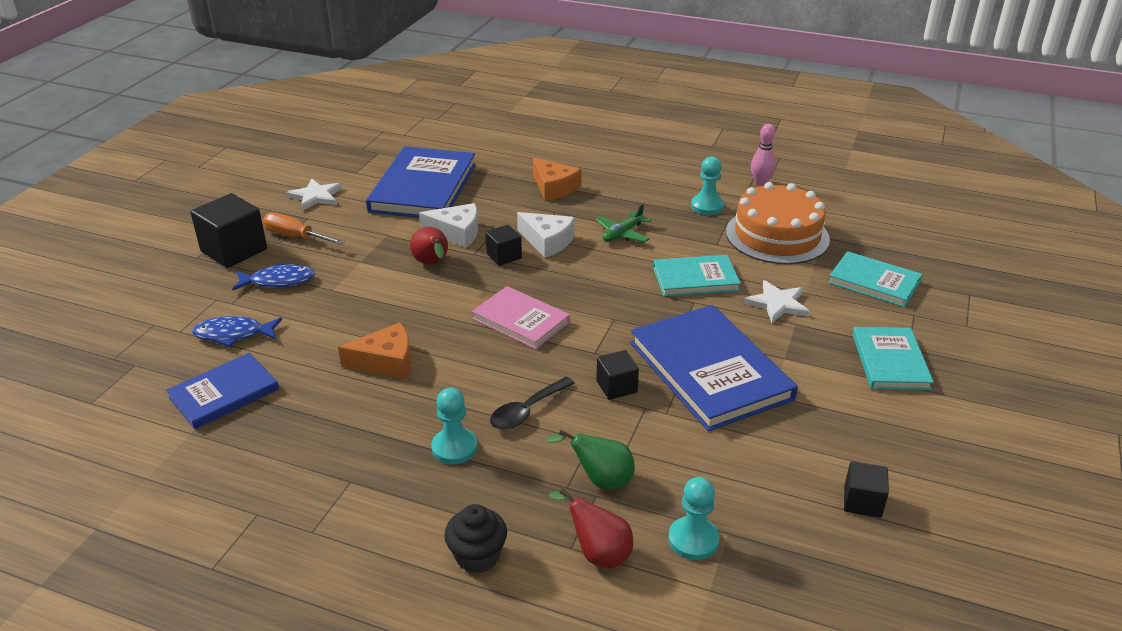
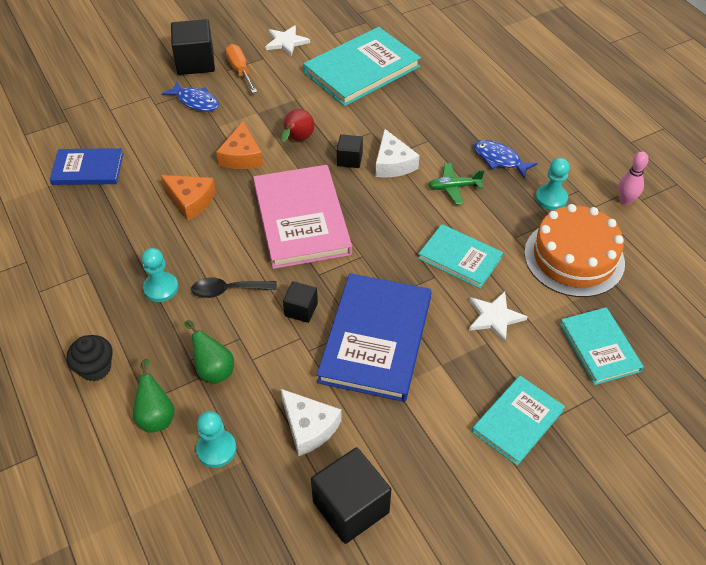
camera: 40 degrees right, 15 degrees up
blue fish [192,316,282,347] -> blue fish moved to [474,140,538,179]
blue book [366,146,476,218] -> turquoise book [303,27,421,106]
white cheese [419,203,478,248] -> white cheese moved to [281,389,342,456]
pink book [472,286,570,349] -> pink book [253,165,352,269], size x1.70
orange cheese [533,158,582,201] -> orange cheese moved to [216,121,263,169]
red pear [549,488,633,568] -> green pear [133,359,175,433]
black cube [844,461,889,518] -> black cube [311,447,391,544], size x1.81

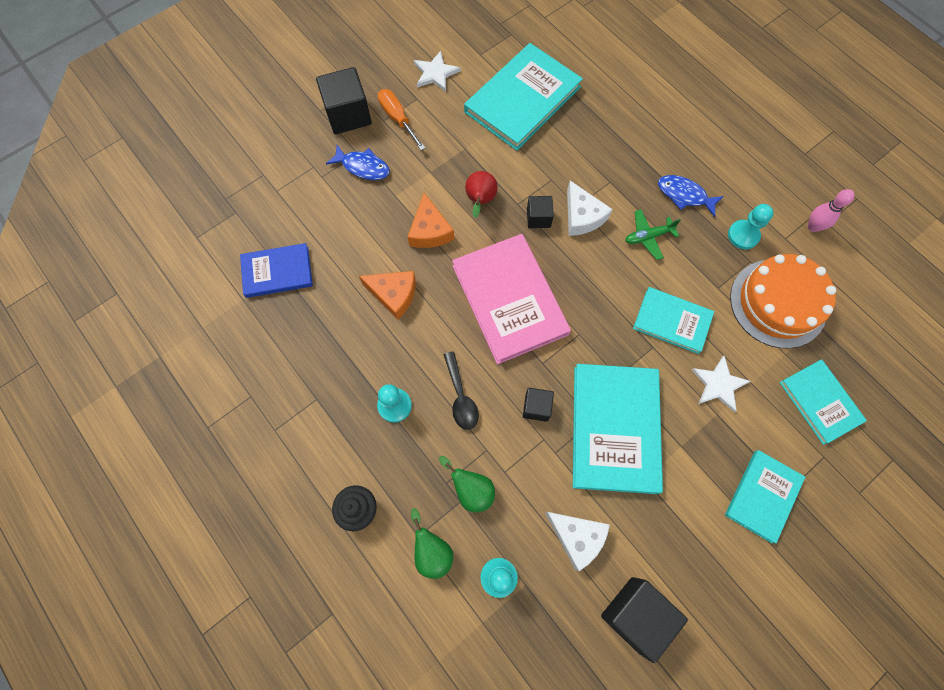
camera: 10 degrees left, 20 degrees up
black spoon [191,277,277,298] -> black spoon turned 90 degrees counterclockwise [443,351,479,430]
blue book [317,273,432,402] -> turquoise book [573,364,663,494]

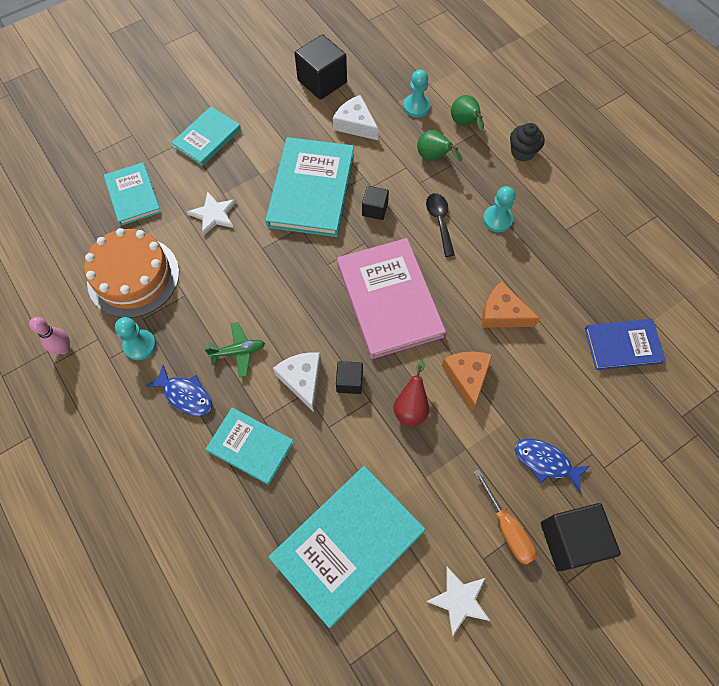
camera: 175 degrees left, 5 degrees down
turquoise book [633,287,714,354] -> turquoise book moved to [206,408,294,485]

